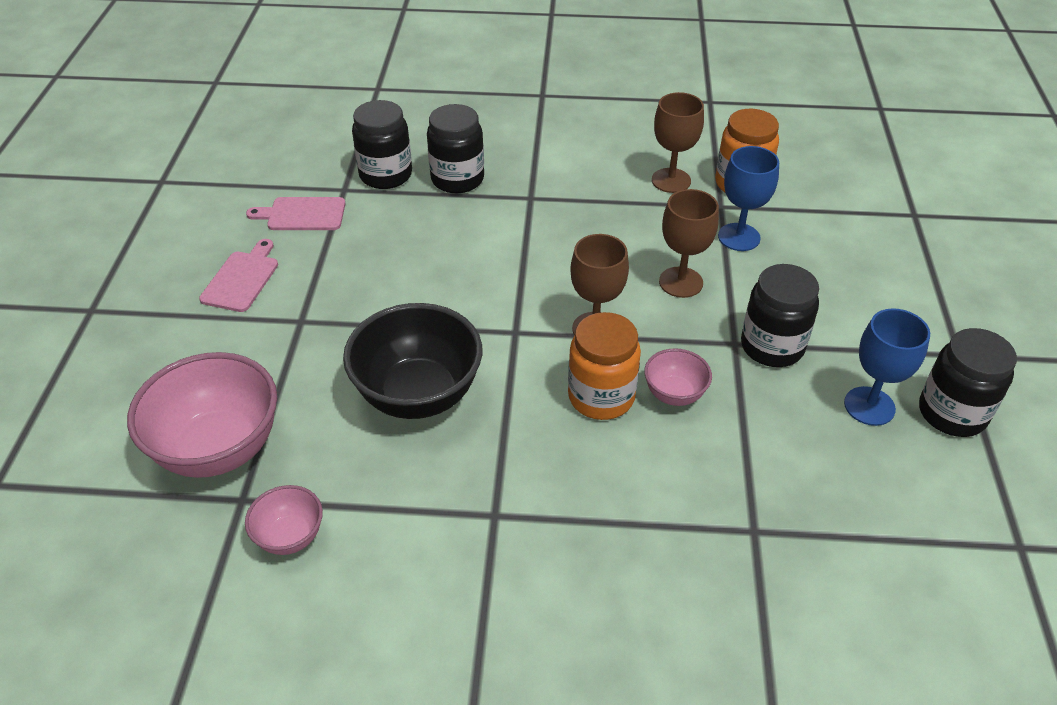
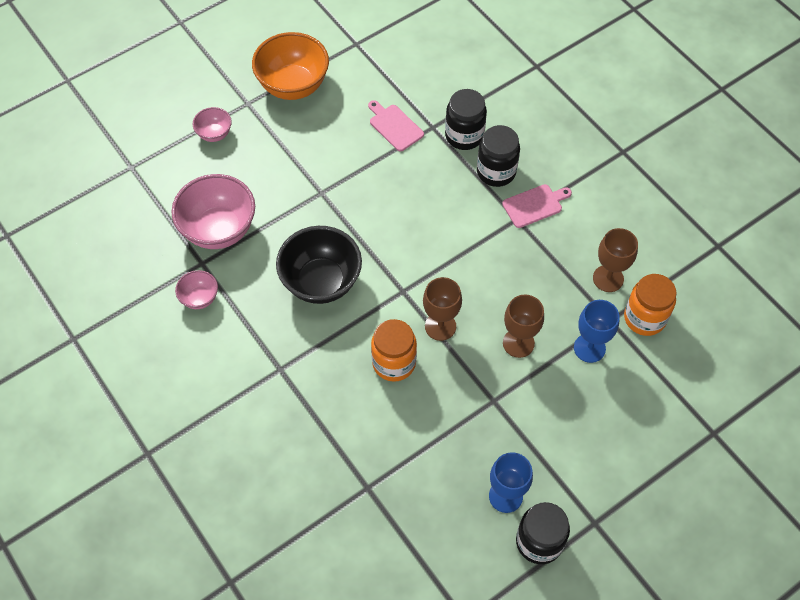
camera: 50 degrees right, 15 degrees up
pink cutting board [199,239,278,312] -> pink cutting board moved to [502,184,572,228]
pink bowl [644,348,712,406] -> pink bowl moved to [192,107,232,142]
black jar [741,264,819,367] -> none
none -> orange bowl [252,32,329,100]

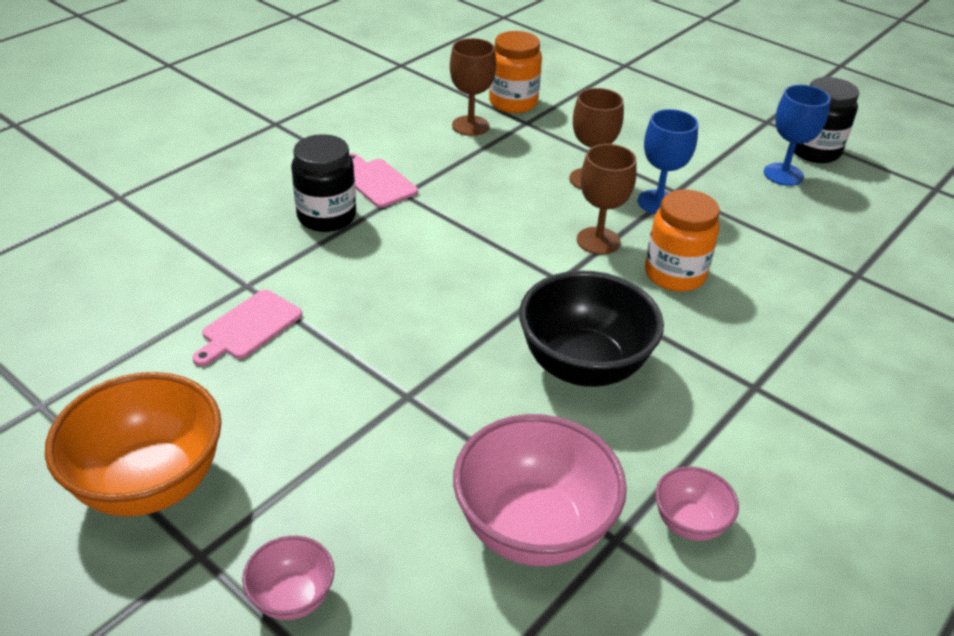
camera: 105 degrees left, 20 degrees down
black jar [445,89,487,150] -> none
blue goblet [574,300,620,363] -> blue goblet moved to [637,109,698,214]

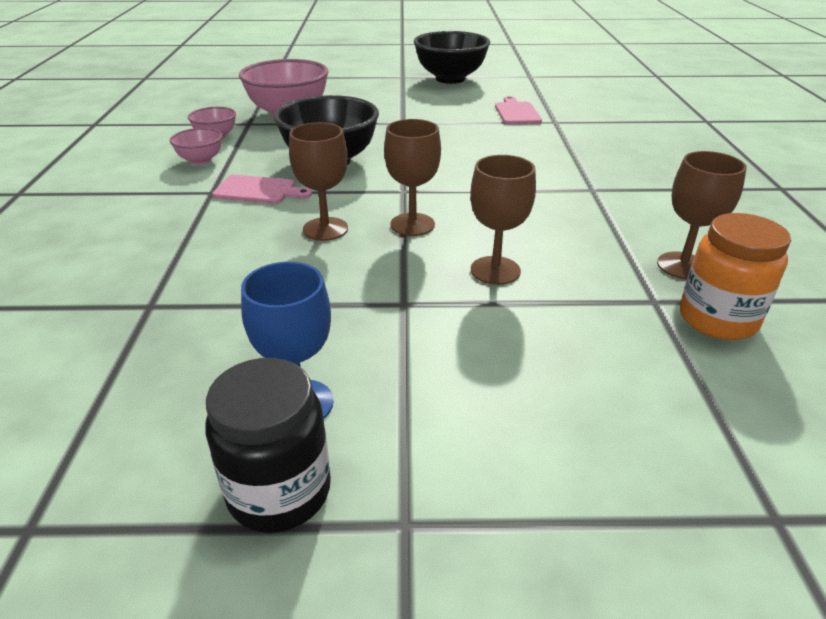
camera: 140 degrees right, 5 degrees down
orange bowl [45,372,222,517] -> black bowl [414,31,490,84]
pink bowl [242,536,334,620] -> pink bowl moved to [170,128,222,165]
black jar [291,134,356,232] -> none
pink cutting board [349,153,418,208] -> pink cutting board moved to [212,175,312,204]
blue goblet [637,109,698,214] -> none
orange jar [645,190,720,292] -> brown goblet [289,122,348,241]

